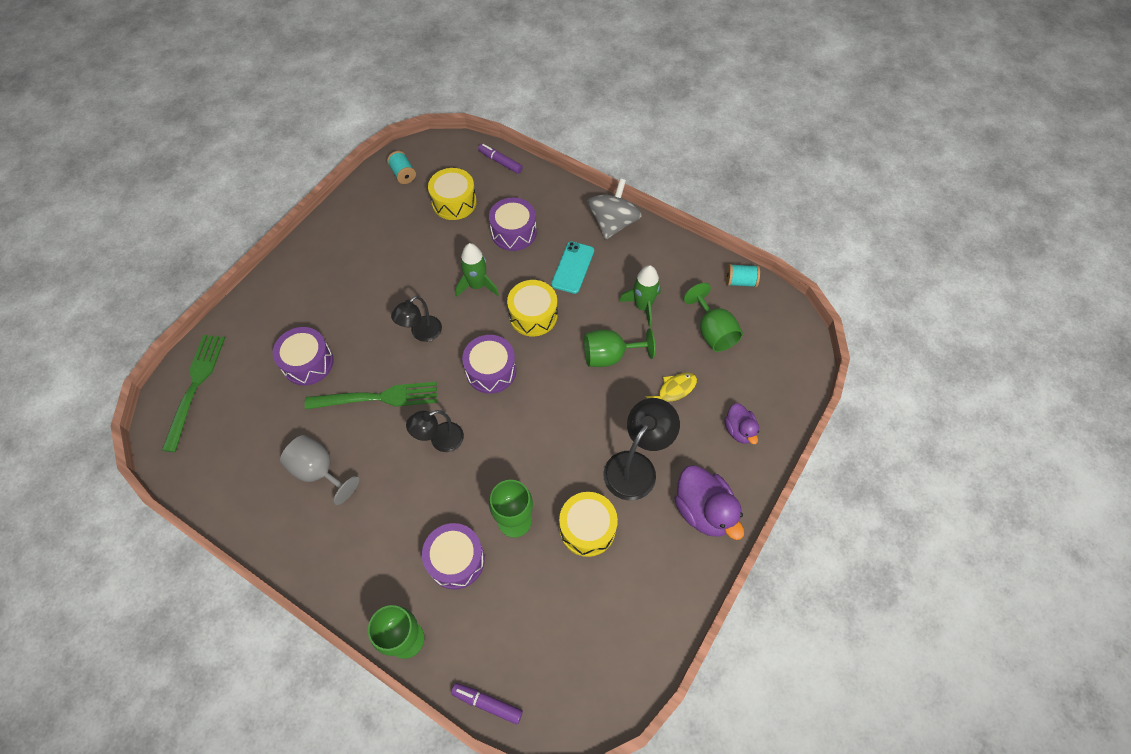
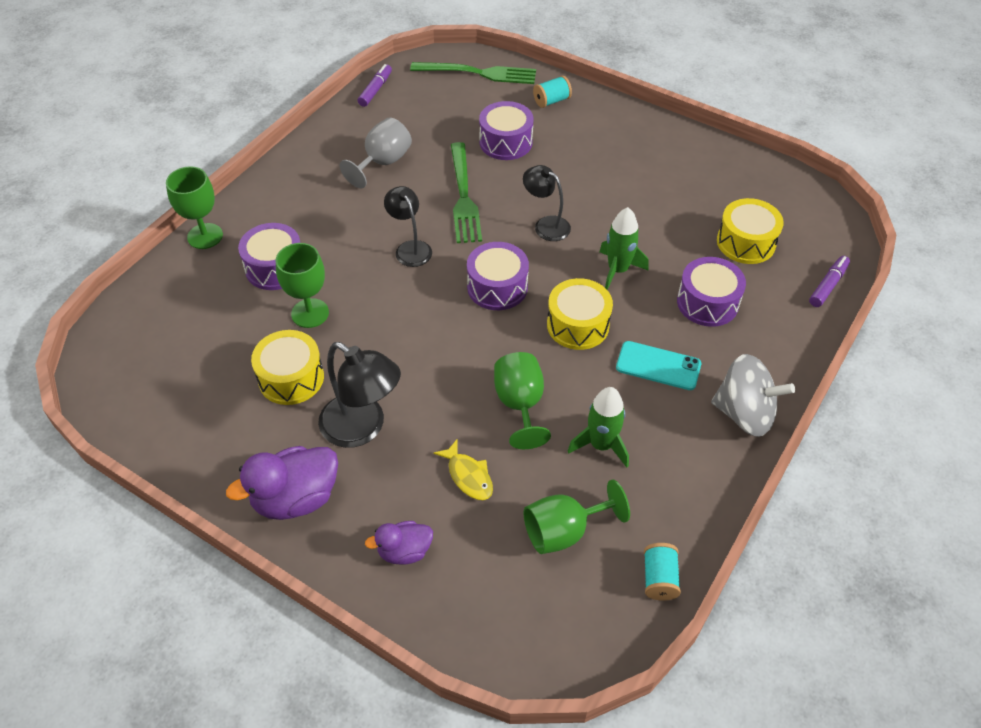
camera: 90 degrees right, 10 degrees down
turquoise spool [387,151,416,184] -> turquoise spool moved to [533,76,572,108]
purple marker [451,683,523,725] -> purple marker moved to [358,64,392,107]

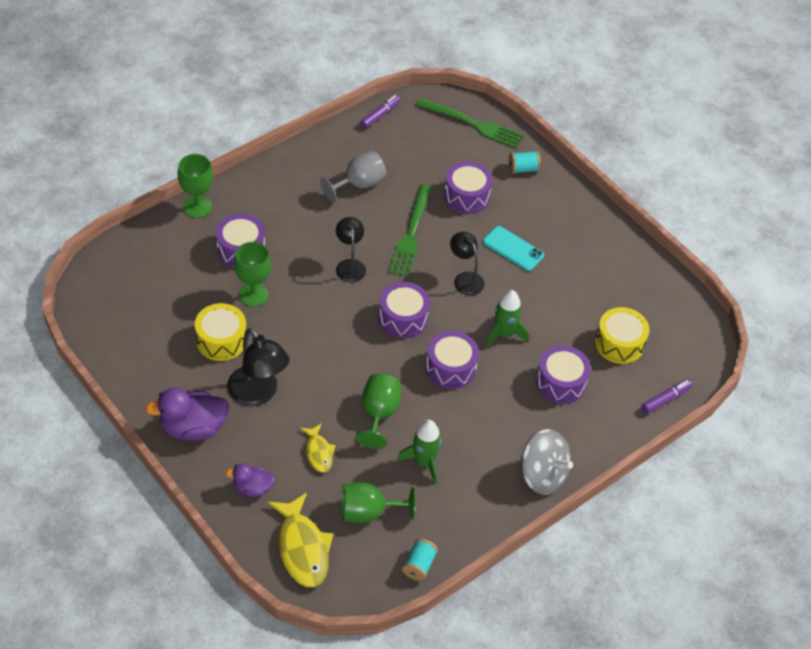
camera: 15 degrees right, 0 degrees up
yellow drum [547,278,613,350] -> purple drum [426,331,479,389]
turquoise phone [616,341,701,390] -> turquoise phone moved to [483,226,544,271]
none -> yellow fish [267,493,333,587]

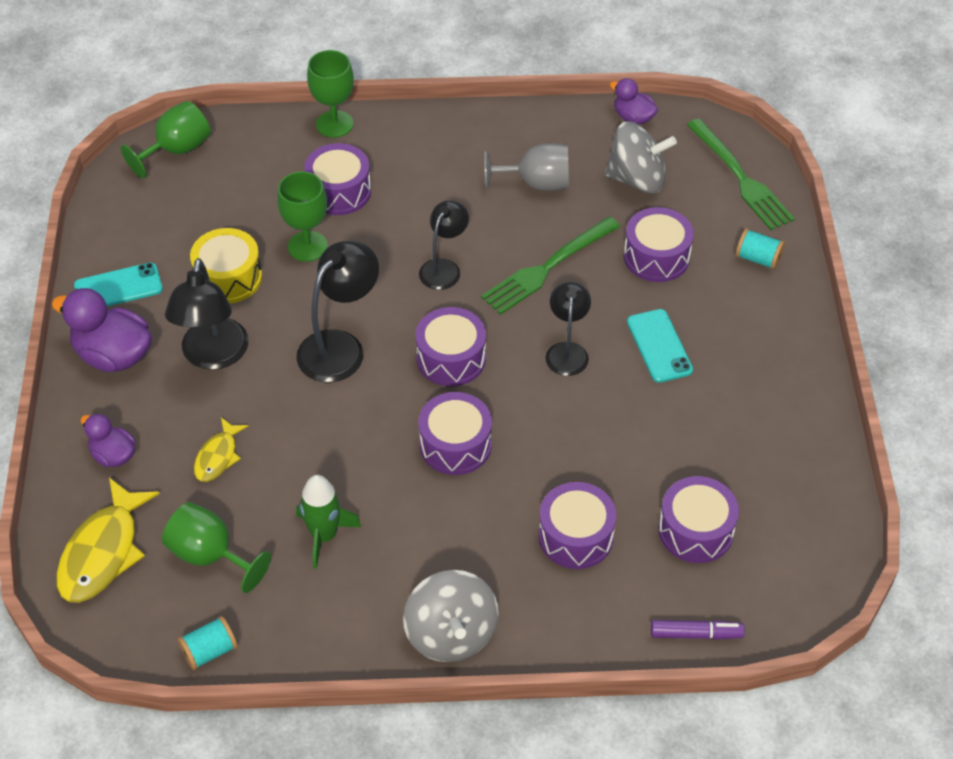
camera: 40 degrees right, 0 degrees up
green goblet [355,374,401,449] -> green goblet moved to [121,101,211,178]
purple marker [360,95,400,129] -> purple duck [610,78,658,125]
green rocket [485,290,529,348] -> none
yellow drum [595,307,649,364] -> purple drum [658,476,739,563]
none -> turquoise phone [74,262,163,306]
none -> black lamp [296,241,379,382]
none -> grey spinning top [605,121,677,194]

